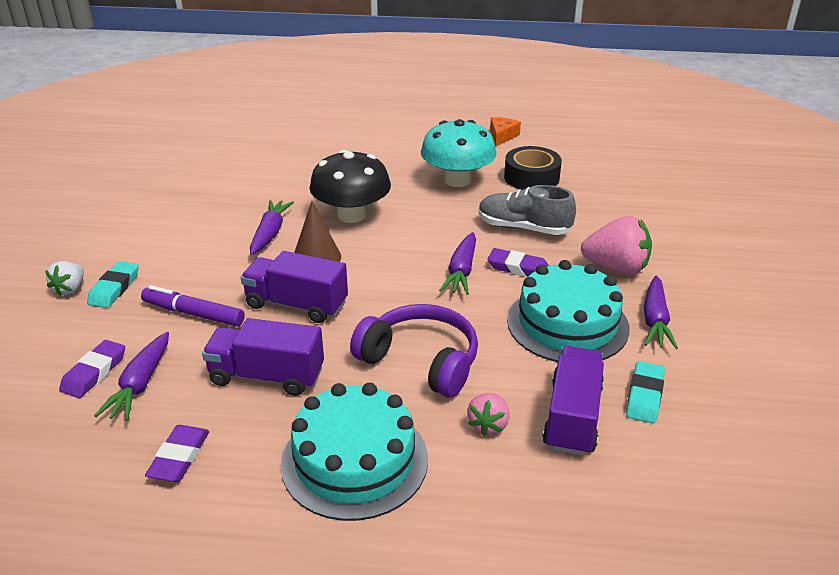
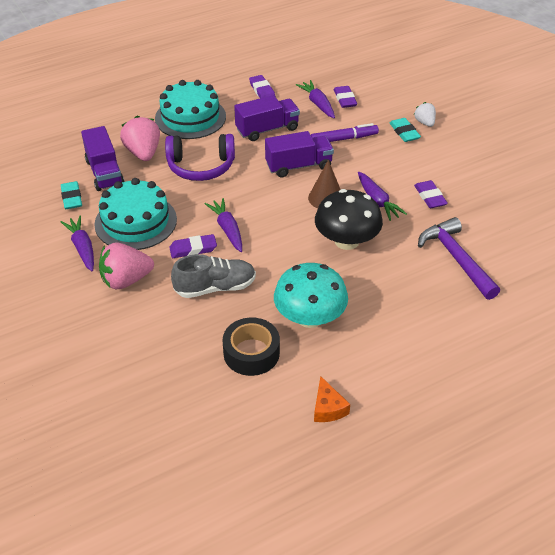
camera: 145 degrees right, 10 degrees up
pink strawberry [467,393,510,436] -> pink strawberry [120,116,160,161], size x1.75
none -> purple eraser [414,180,448,208]
none -> purple hammer [418,217,500,300]

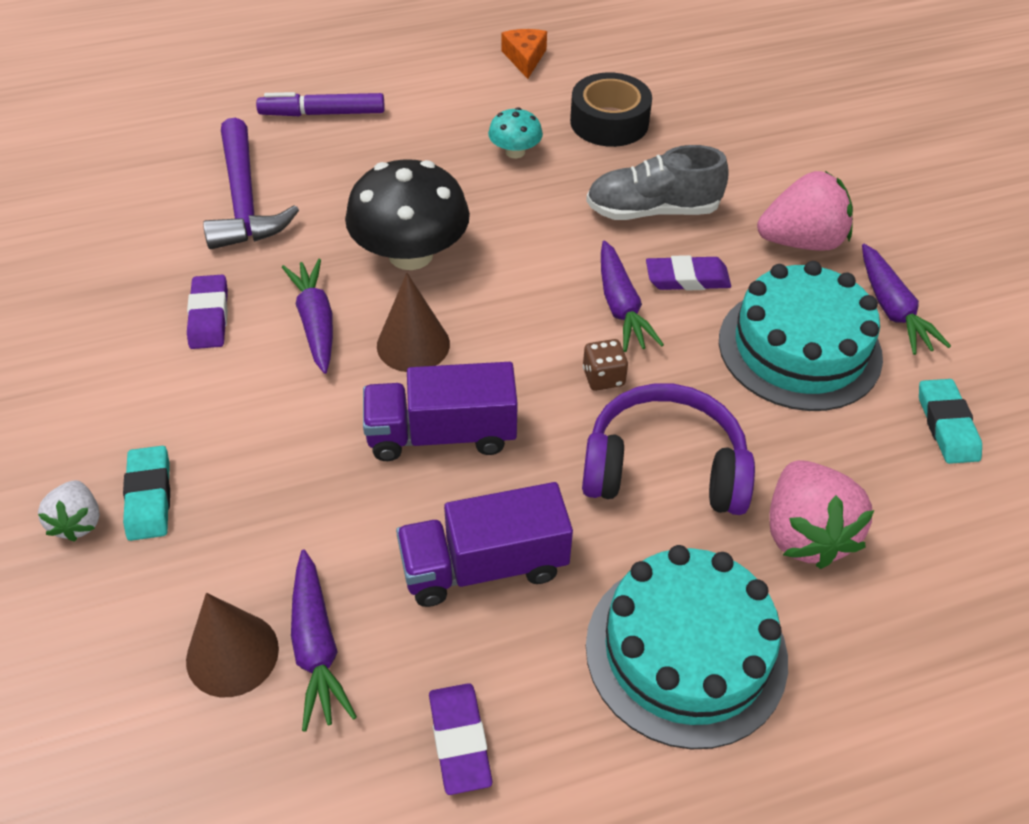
camera: 170 degrees left, 5 degrees up
purple truck [81,126,124,191] -> none
turquoise mushroom [274,263,348,328] -> turquoise mushroom [488,107,543,158], size x0.49
purple marker [311,123,379,142] -> purple marker moved to [256,92,385,116]
purple eraser [334,86,357,108] -> brown cone [186,593,279,697]
none -> brown dice [583,339,628,391]

